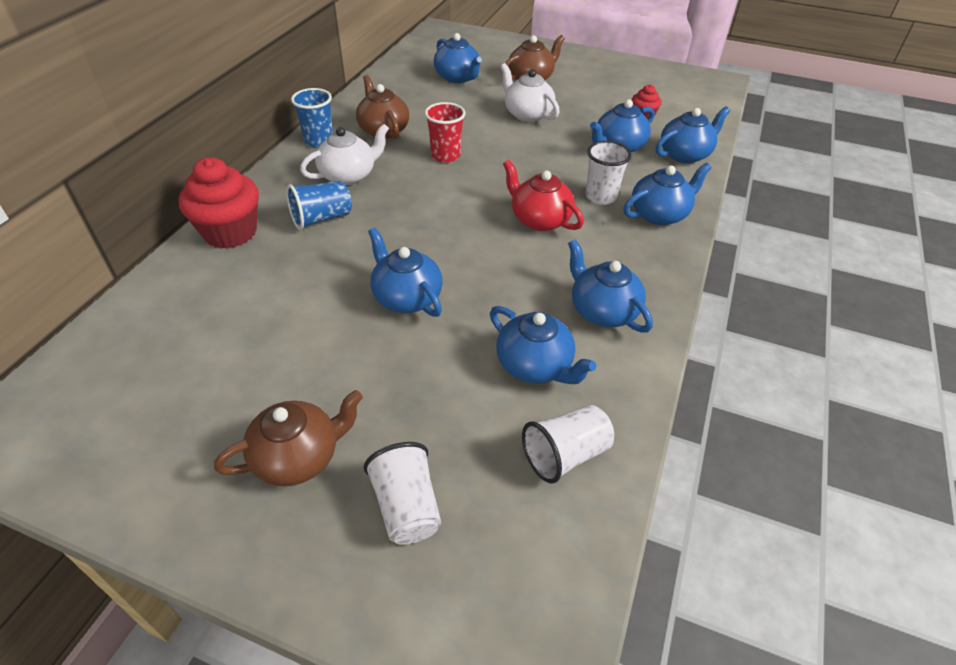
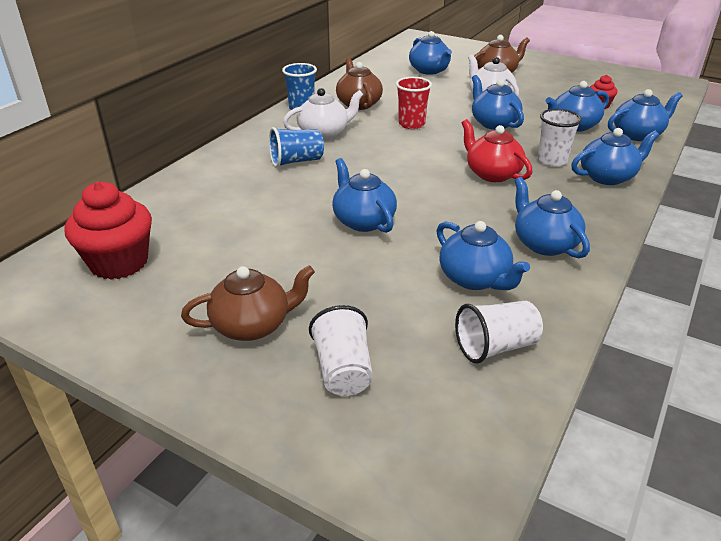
camera: 10 degrees right, 10 degrees down
red cupcake [179,157,259,249] -> red cupcake moved to [65,182,152,280]
none -> blue teapot [472,75,524,130]

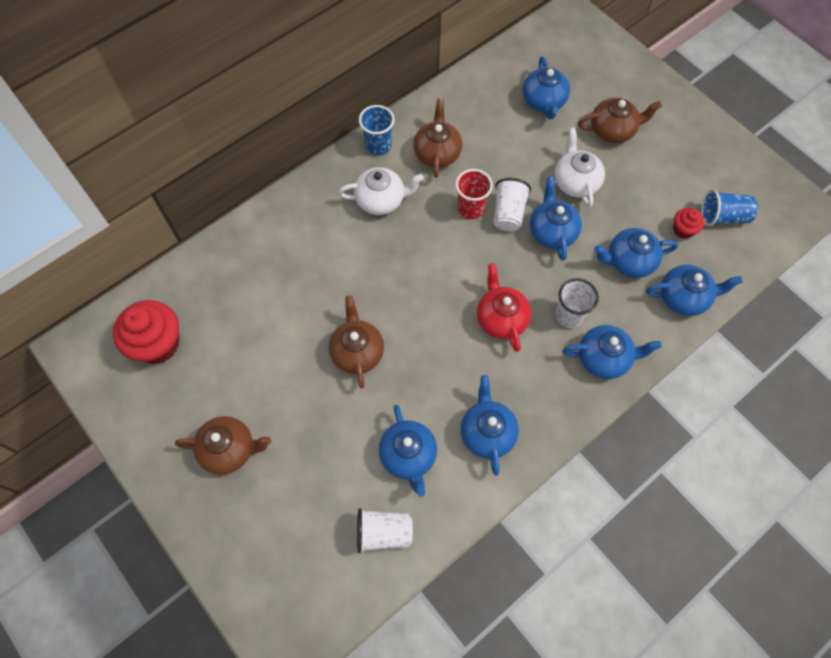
camera: 20 degrees right, 30 degrees up
blue cup [269,127,324,168] -> blue cup moved to [701,189,758,226]
white cup [309,305,373,396] -> white cup moved to [493,178,531,232]
blue teapot [332,158,397,233] -> brown teapot [329,295,384,388]

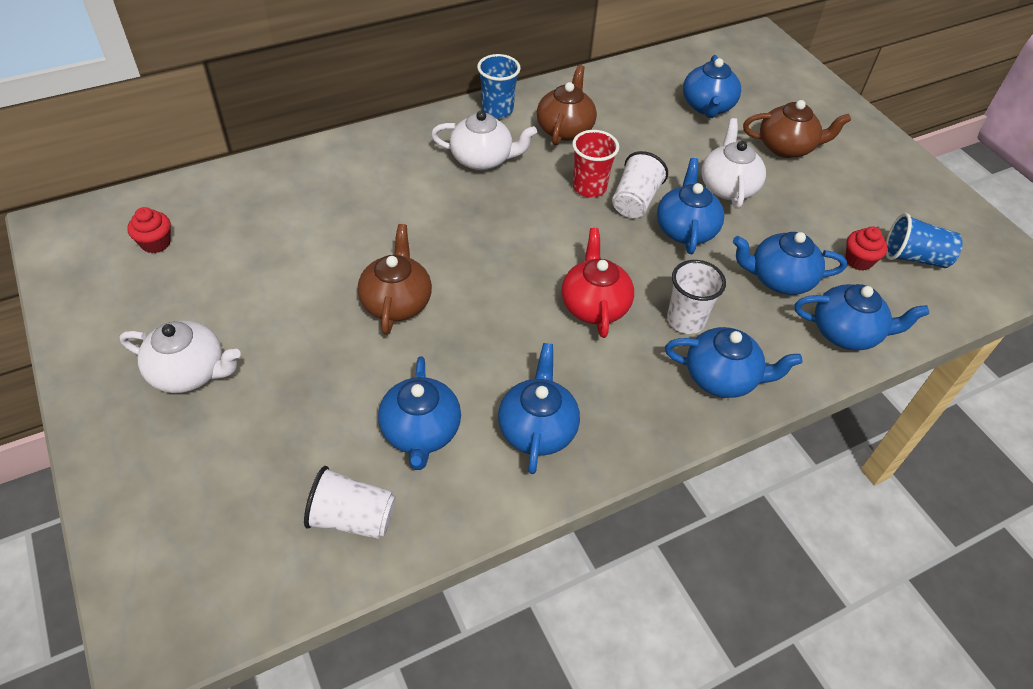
camera: 10 degrees right, 15 degrees down
red cupcake [113,300,179,364] -> red cupcake [127,207,171,253], size x0.51
brown teapot [175,416,271,475] -> white teapot [120,320,241,393]

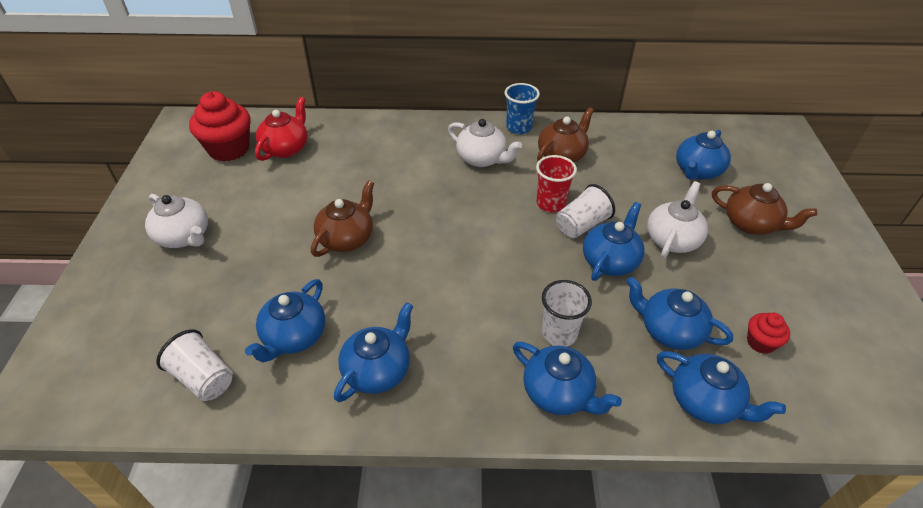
camera: 30 degrees right, 5 degrees down
red cupcake [127,207,171,253] -> red cupcake [189,91,250,161], size x1.97
red teapot [562,228,634,338] -> red teapot moved to [255,97,307,161]
blue cup [886,213,963,268] -> none

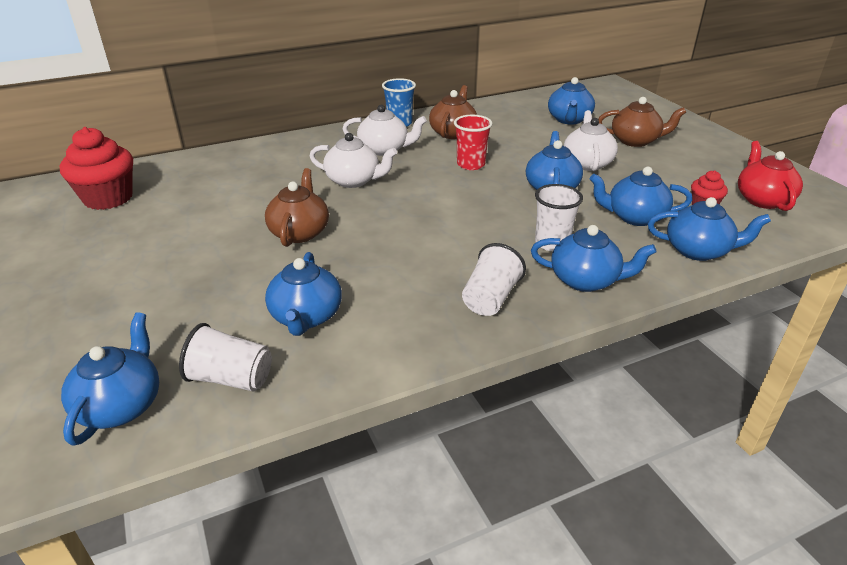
camera: 25 degrees left, 10 degrees down
white teapot [145,194,208,248] -> white teapot moved to [310,133,397,188]
red teapot [255,97,307,161] -> red teapot moved to [738,141,803,211]
blue teapot [334,302,413,402] -> blue teapot moved to [61,312,159,446]
white cup [556,184,615,238] -> white cup moved to [462,243,526,316]

